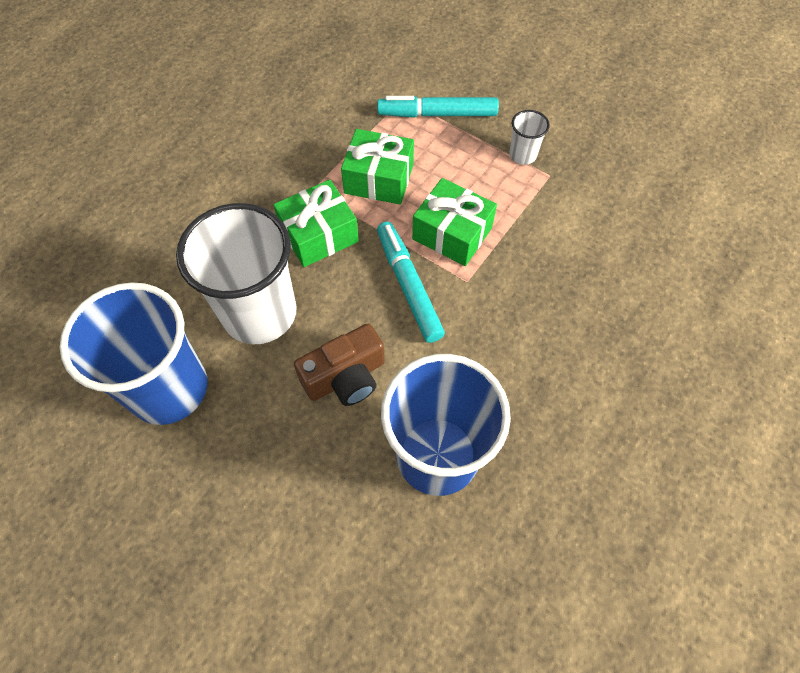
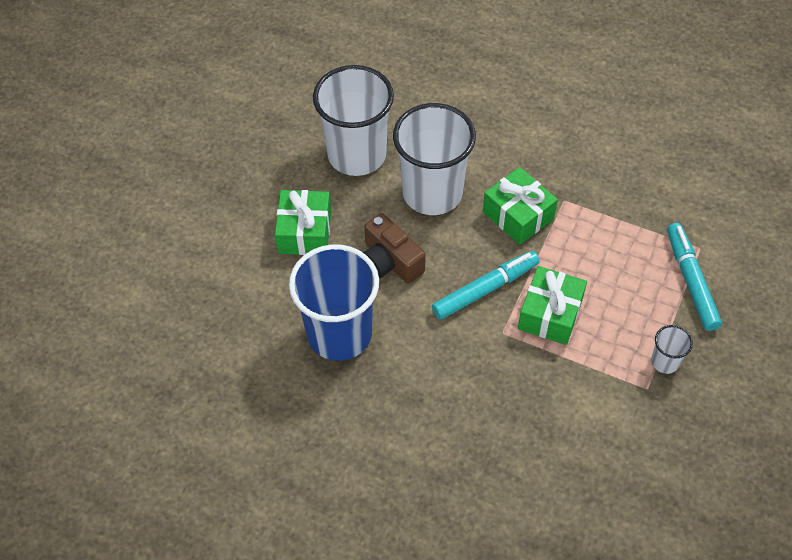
camera: 80 degrees right, 5 degrees down
blue cup [60,282,207,425] -> white cup [313,65,394,176]
green gift [341,129,414,205] -> green gift moved to [275,190,331,255]

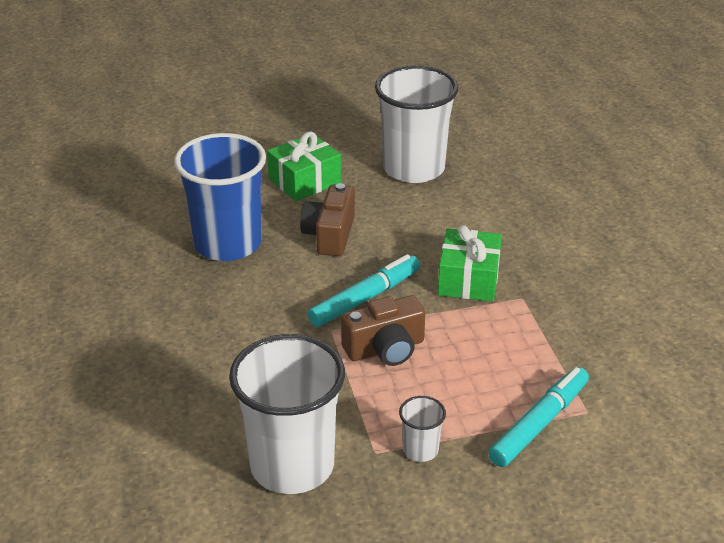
camera: 50 degrees right, 20 degrees down
white cup [393,103,476,215] -> white cup moved to [229,334,345,494]
turquoise marker [432,251,540,319] -> turquoise marker turned 60 degrees counterclockwise [308,254,420,327]
green gift [518,266,587,345] -> brown camera [341,295,425,366]

